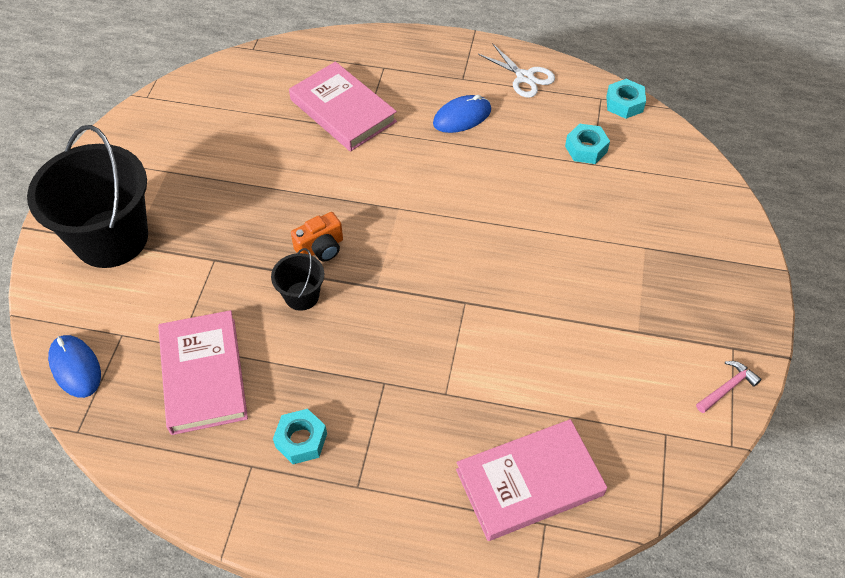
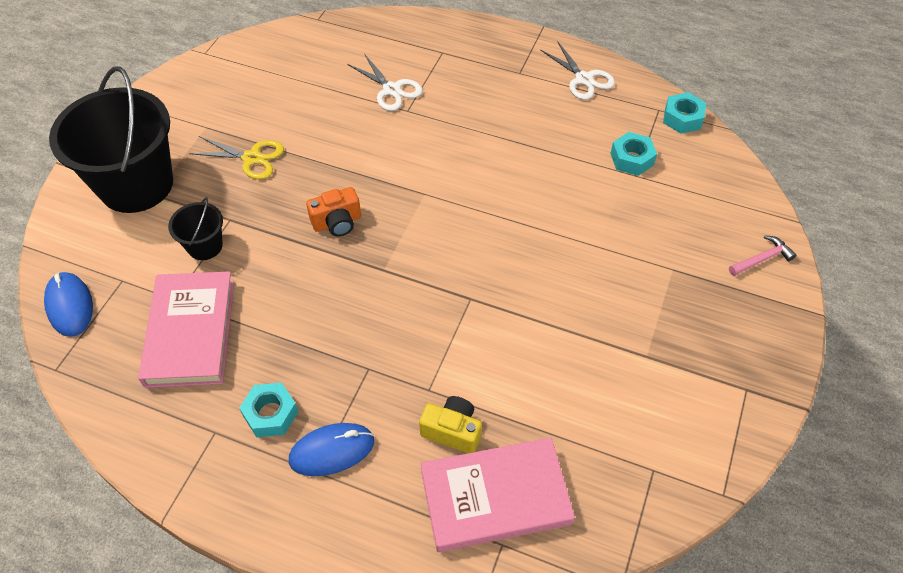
camera: 10 degrees right, 0 degrees up
black bucket [271,248,324,311] -> black bucket moved to [168,197,223,260]
pink book [289,62,397,152] -> white scissors [347,54,423,111]
blue mouse [433,95,491,133] -> blue mouse moved to [289,423,374,476]
pink hammer [696,361,761,413] -> pink hammer moved to [729,236,796,276]
none -> yellow scissors [189,136,284,179]
none -> yellow camera [419,396,482,453]

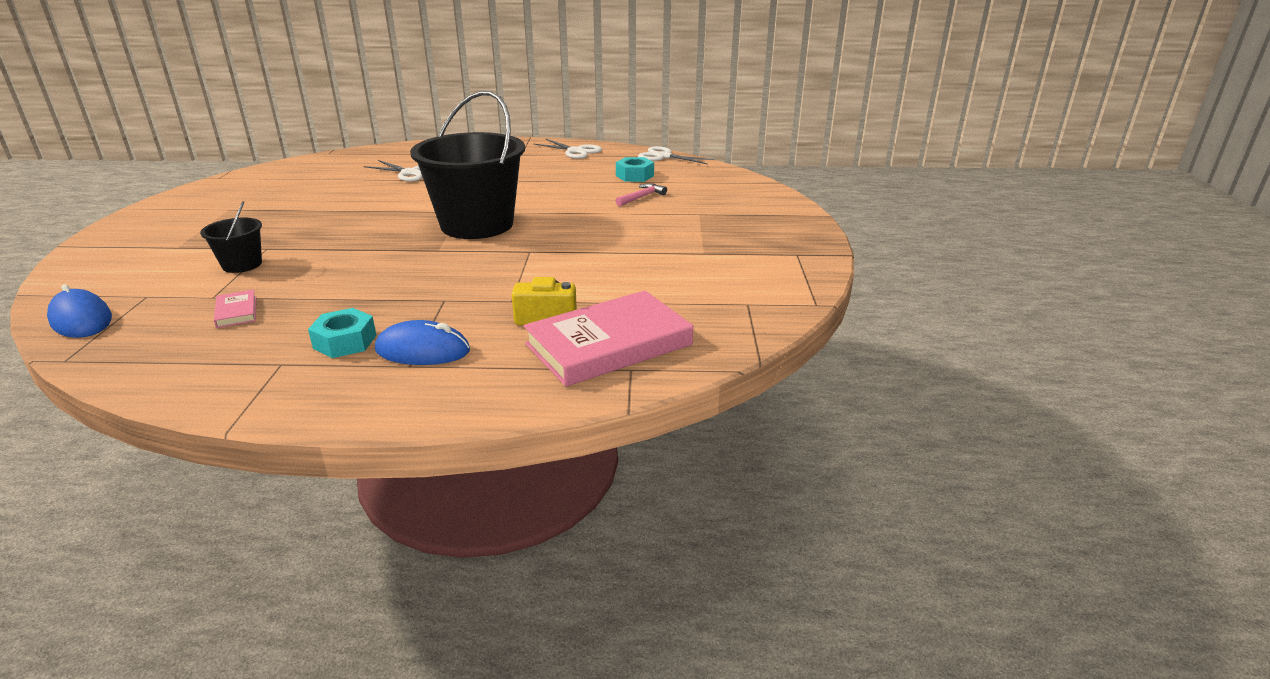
camera: 20 degrees left, 25 degrees down
black bucket [49,66,173,213] -> black bucket moved to [410,91,525,239]
pink book [138,271,234,388] -> pink book [214,290,256,328], size x0.42
yellow scissors [189,136,284,179] -> none
blue mouse [289,423,374,476] -> blue mouse turned 45 degrees clockwise [375,320,470,365]
orange camera [306,187,361,236] -> none
turquoise nut [663,92,706,134] -> white scissors [638,146,715,165]
pink hammer [729,236,796,276] -> pink hammer moved to [616,183,667,206]

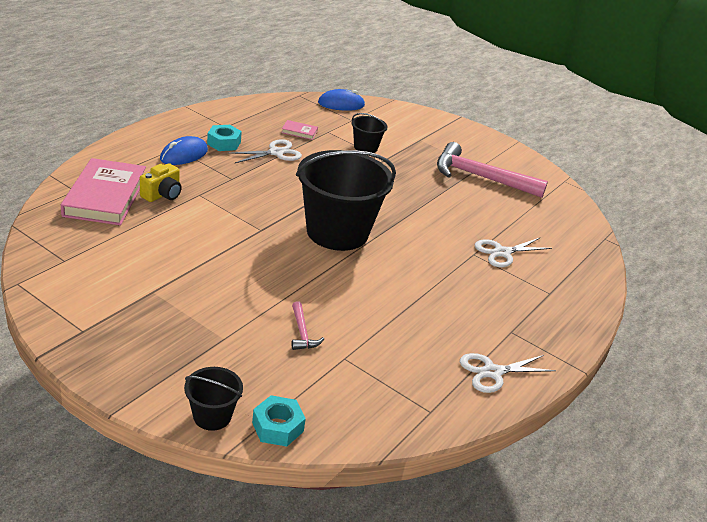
camera: 120 degrees right, 5 degrees up
turquoise nut [616,157,654,182] -> turquoise nut moved to [252,395,306,447]
white scissors [638,146,715,165] -> white scissors moved to [229,139,302,163]
none -> black bucket [184,367,243,431]
none -> pink hammer [437,142,548,198]

